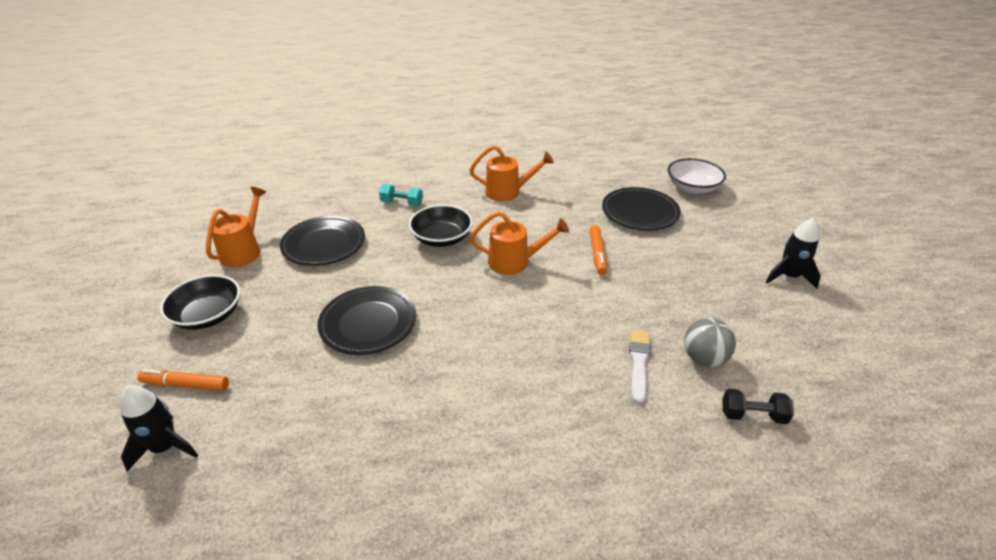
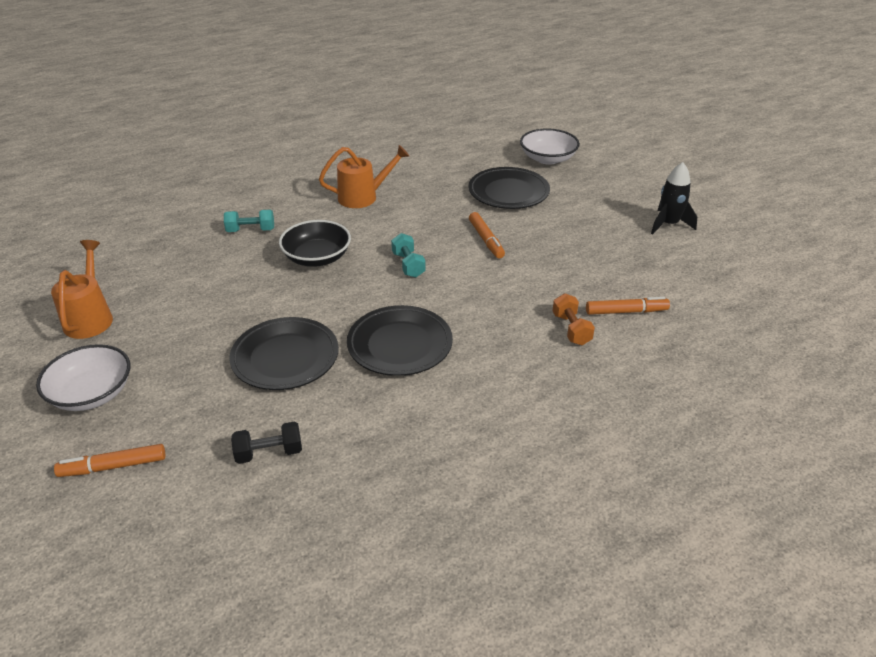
camera: 20 degrees left, 0 degrees up
black rocket [120,385,198,471] -> none
black bowl [160,275,240,330] -> white bowl [36,344,130,411]
black plate [280,216,365,266] -> black plate moved to [347,305,453,376]
orange watering can [470,211,569,275] -> turquoise dumbbell [391,233,426,278]
white brush [629,330,650,404] -> orange dumbbell [552,293,595,345]
grey ball [684,318,736,367] -> orange marker [586,297,670,315]
black dumbbell [722,389,794,424] -> black dumbbell moved to [231,422,302,464]

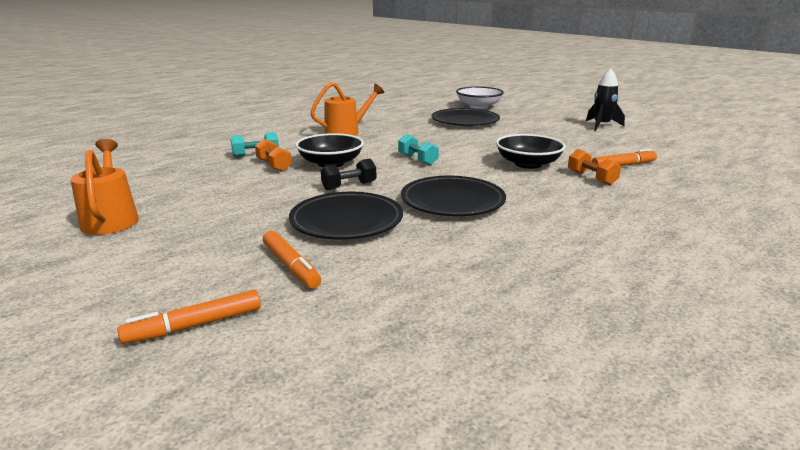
camera: 15 degrees left, 15 degrees down
white bowl [36,344,130,411] -> none
black dumbbell [231,422,302,464] -> black dumbbell moved to [321,158,376,190]
orange marker [469,212,505,258] -> orange marker moved to [263,231,321,288]
none -> orange dumbbell [255,139,292,172]
none -> black bowl [496,134,566,169]

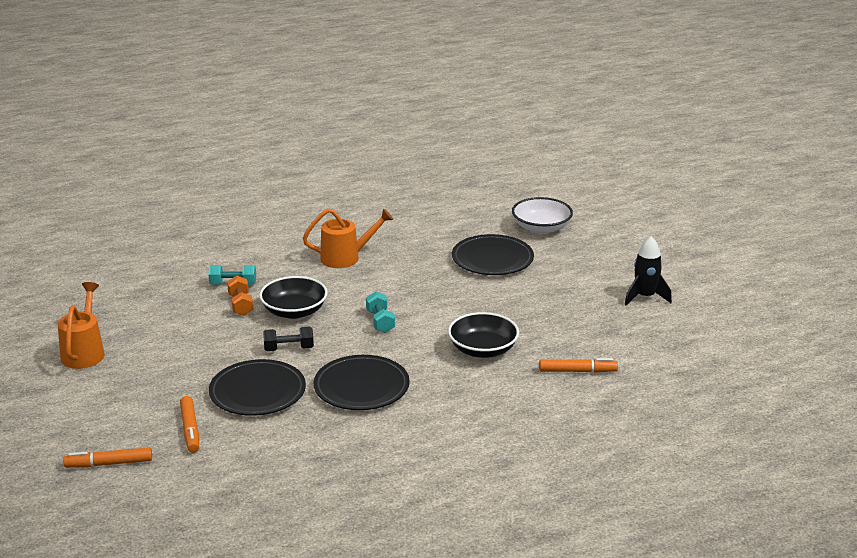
camera: 20 degrees right, 5 degrees up
orange dumbbell [568,149,621,185] -> none

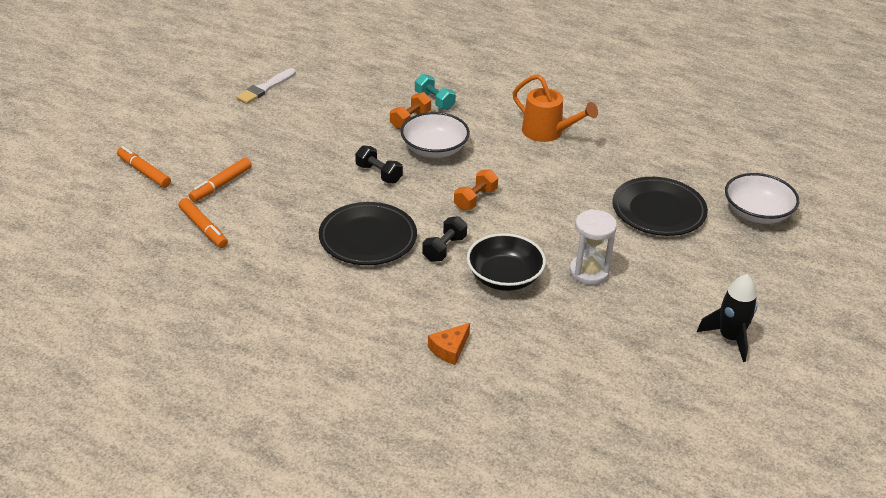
camera: 50 degrees right, 10 degrees up
orange watering can [58,282,105,369] -> white brush [236,68,296,104]
black plate [209,359,306,416] -> none
black bowl [259,276,328,319] -> white bowl [400,112,470,158]
turquoise dumbbell [366,291,395,333] -> orange dumbbell [454,169,498,210]
orange marker [539,358,618,373] -> orange marker moved to [179,198,228,248]
none -> black dumbbell [422,216,467,262]
none -> orange cheese [428,323,470,365]
none -> white hourglass [569,209,617,285]

